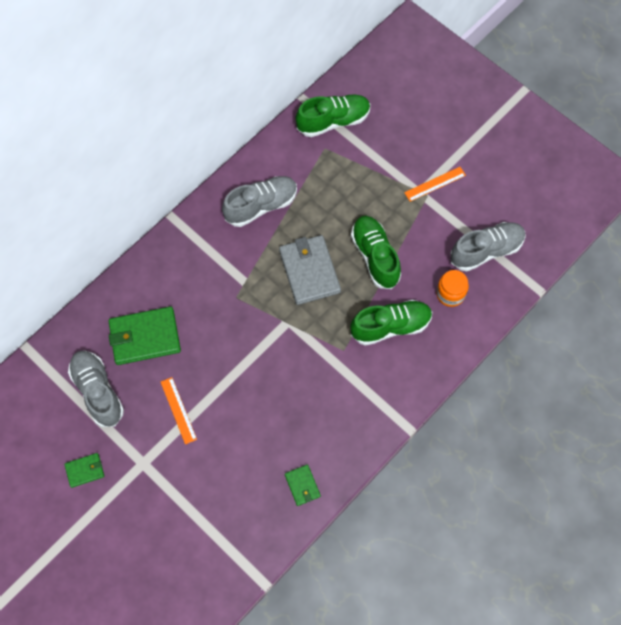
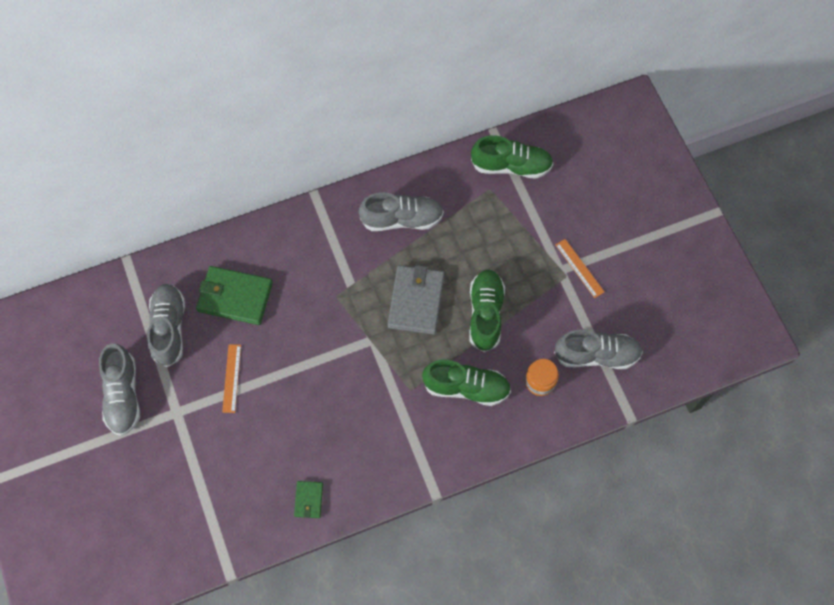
camera: 25 degrees right, 0 degrees up
green wallet [64,453,104,488] -> grey shoe [99,344,140,436]
orange ruler [404,167,466,202] -> orange ruler turned 60 degrees clockwise [555,239,604,298]

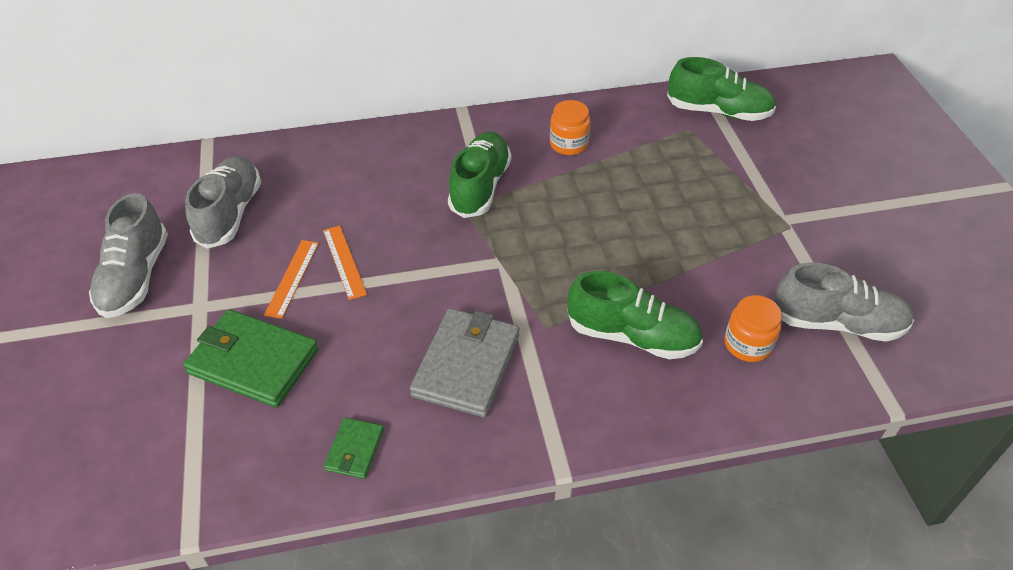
camera: 10 degrees right, 20 degrees down
green wallet [196,266,273,325] -> green wallet moved to [183,309,318,407]
grey shoe [359,193,444,231] -> orange jar [550,100,591,155]
grey wallet [388,265,445,335] -> grey wallet moved to [410,308,519,417]
green shoe [469,270,505,352] -> green shoe moved to [448,132,511,218]
orange ruler [555,239,604,298] -> orange ruler moved to [323,226,367,300]

